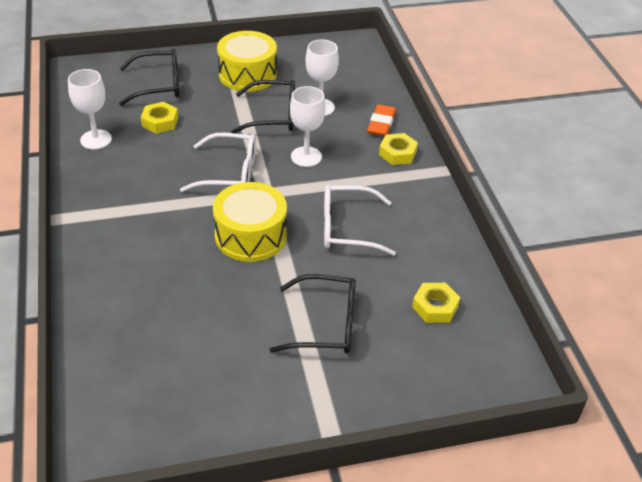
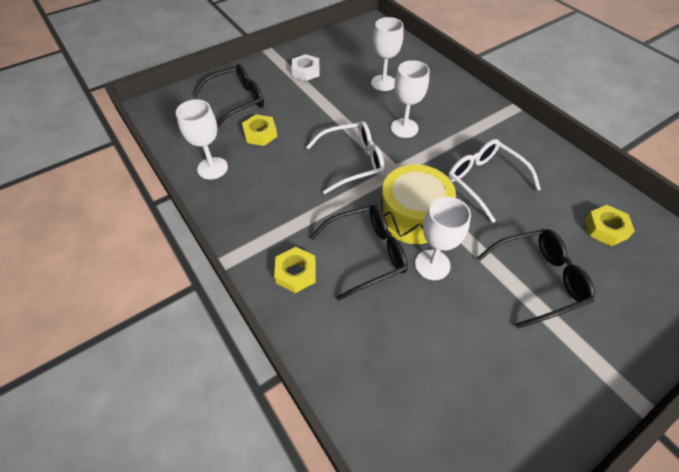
camera: 20 degrees left, 10 degrees up
yellow drum [217,31,277,92] -> white nut [292,54,320,81]
black glasses [231,79,295,133] -> black glasses moved to [310,205,408,301]
white glasses [324,185,396,256] -> white glasses turned 75 degrees clockwise [448,139,541,223]
orange eraser [367,104,396,136] -> none
yellow nut [379,133,418,165] -> yellow nut moved to [274,247,316,293]
none -> white goblet [415,197,471,280]

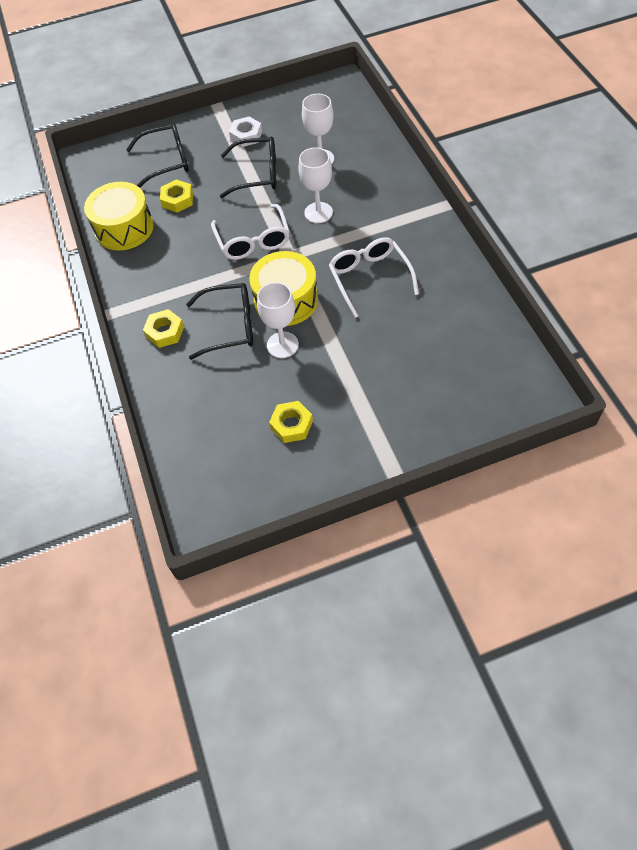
camera: 20 degrees right, 5 degrees up
white goblet [176,99,228,180] -> yellow drum [84,182,154,251]
white glasses [306,121,385,194] -> white glasses turned 75 degrees clockwise [211,204,290,260]
black glasses [477,229,595,329] -> black glasses moved to [220,137,276,198]
yellow nut [585,205,635,246] -> yellow nut moved to [269,401,313,443]

